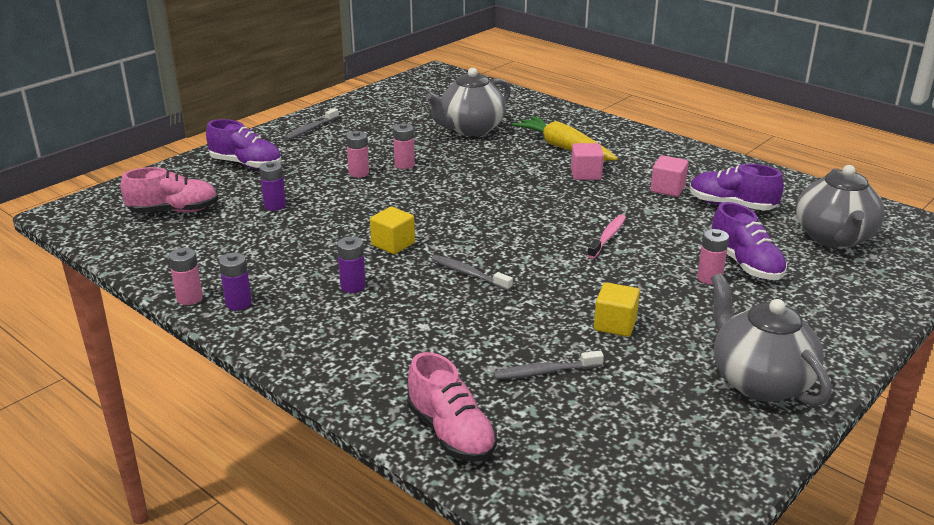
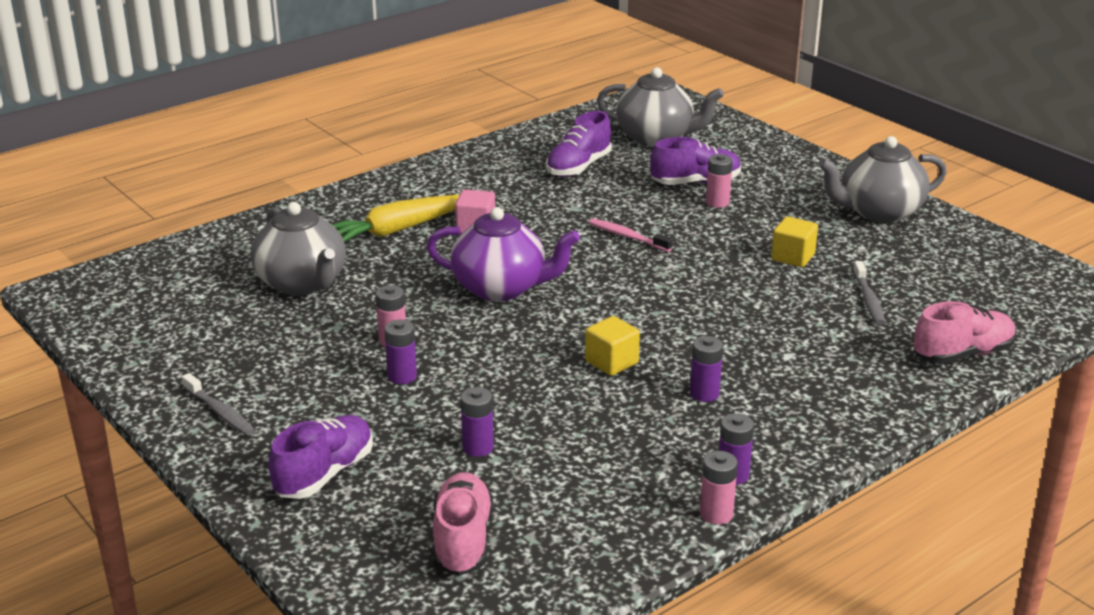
camera: 80 degrees left, 0 degrees up
pink battery [346,131,369,177] -> purple battery [385,320,417,384]
grey toothbrush [431,255,513,291] -> none
pink cube [651,155,689,197] -> none
none -> purple teapot [427,207,580,301]

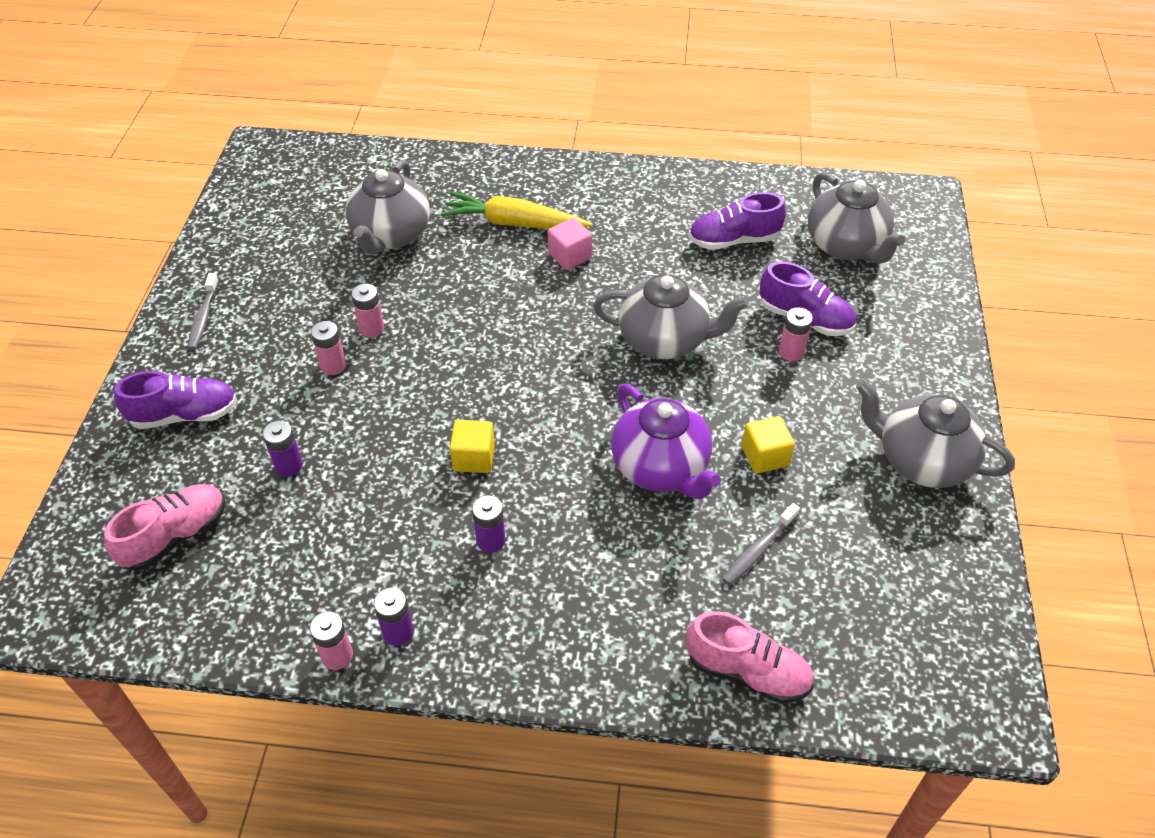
camera: 45 degrees right, 20 degrees up
purple battery [385,320,417,384] -> pink battery [311,321,346,375]
purple teapot [427,207,580,301] -> purple teapot moved to [611,384,721,500]
pink toothbrush [589,219,673,252] -> grey teapot [593,274,749,359]

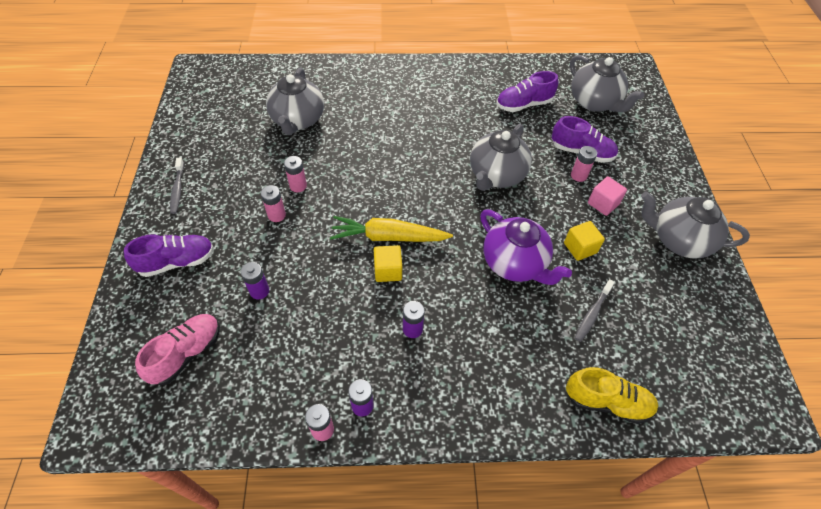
camera: 10 degrees left, 5 degrees up
yellow carrot [441,192,593,229] -> yellow carrot moved to [330,216,453,242]
pink cube [548,218,592,270] -> pink cube moved to [588,176,627,216]
grey teapot [593,274,749,359] -> grey teapot turned 120 degrees clockwise [470,124,532,191]
pink shoe [686,611,814,704] -> yellow shoe [566,367,658,424]

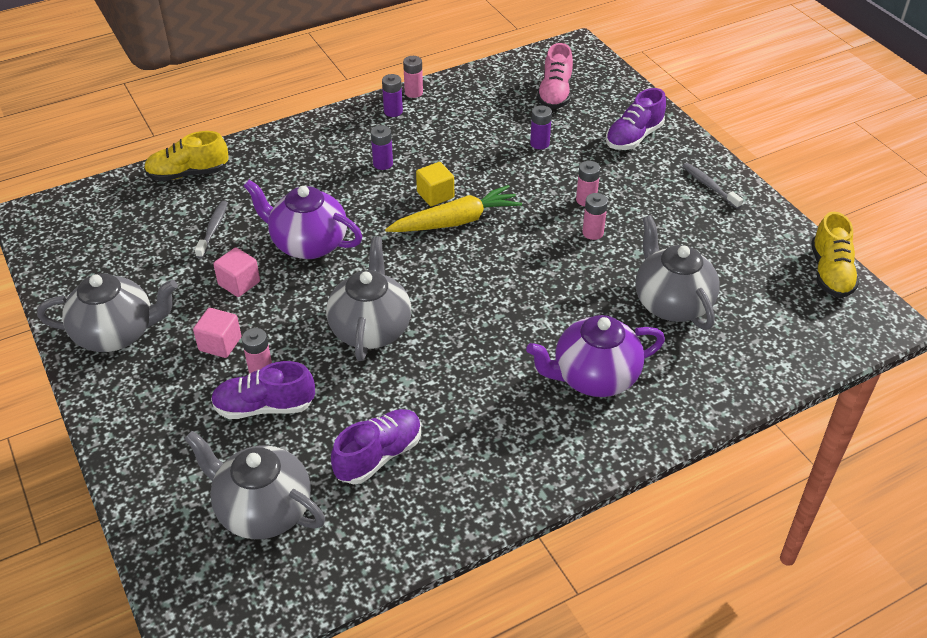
camera: 155 degrees right, 10 degrees down
yellow cube [564,221,605,261] -> pink cube [213,247,260,297]
none -> purple teapot [526,315,665,397]
none -> yellow shoe [811,212,859,298]

